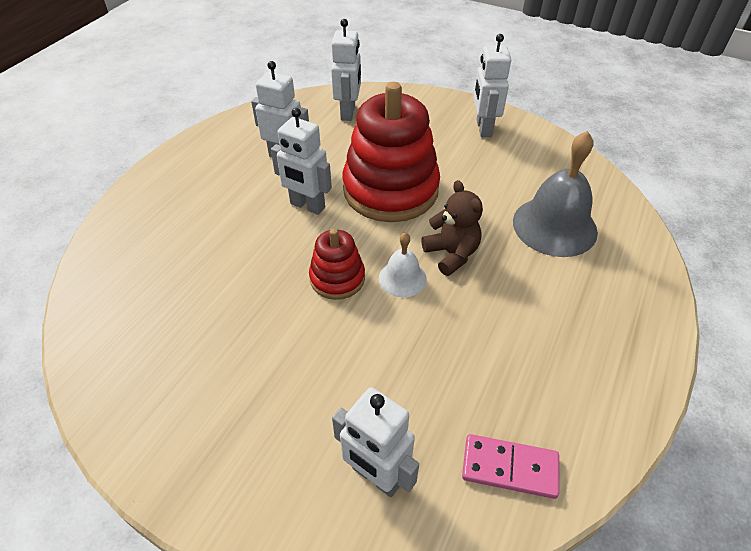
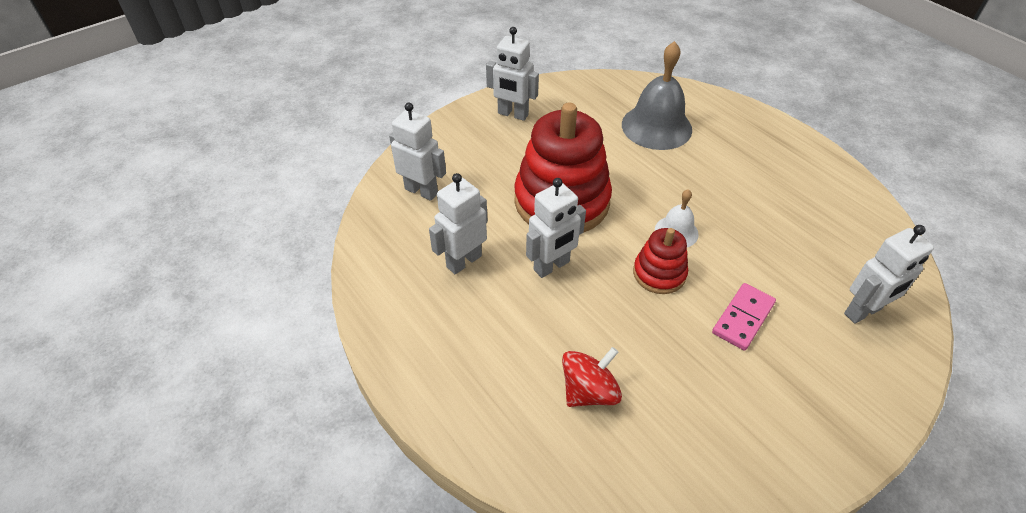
camera: 65 degrees left, 0 degrees up
brown teddy bear [422,180,483,276] -> none
pink domino [462,434,559,499] -> pink domino moved to [712,283,776,350]
none -> red spinning top [562,347,622,407]

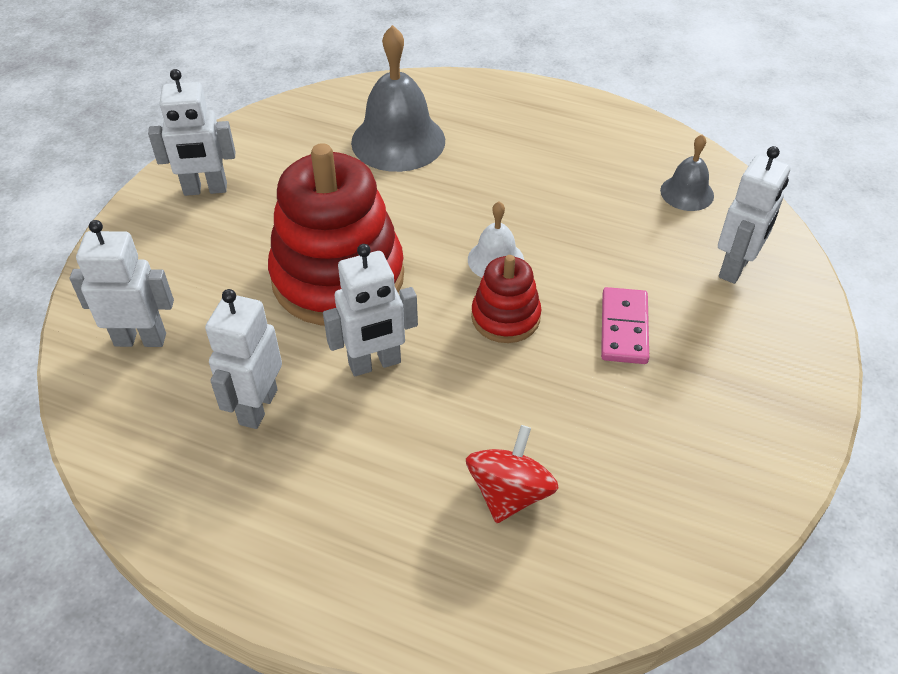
camera: 30 degrees left, 0 degrees up
white robot [526,178,586,278] -> white robot turned 45 degrees clockwise [323,244,418,376]
none -> grey bell [660,134,714,211]

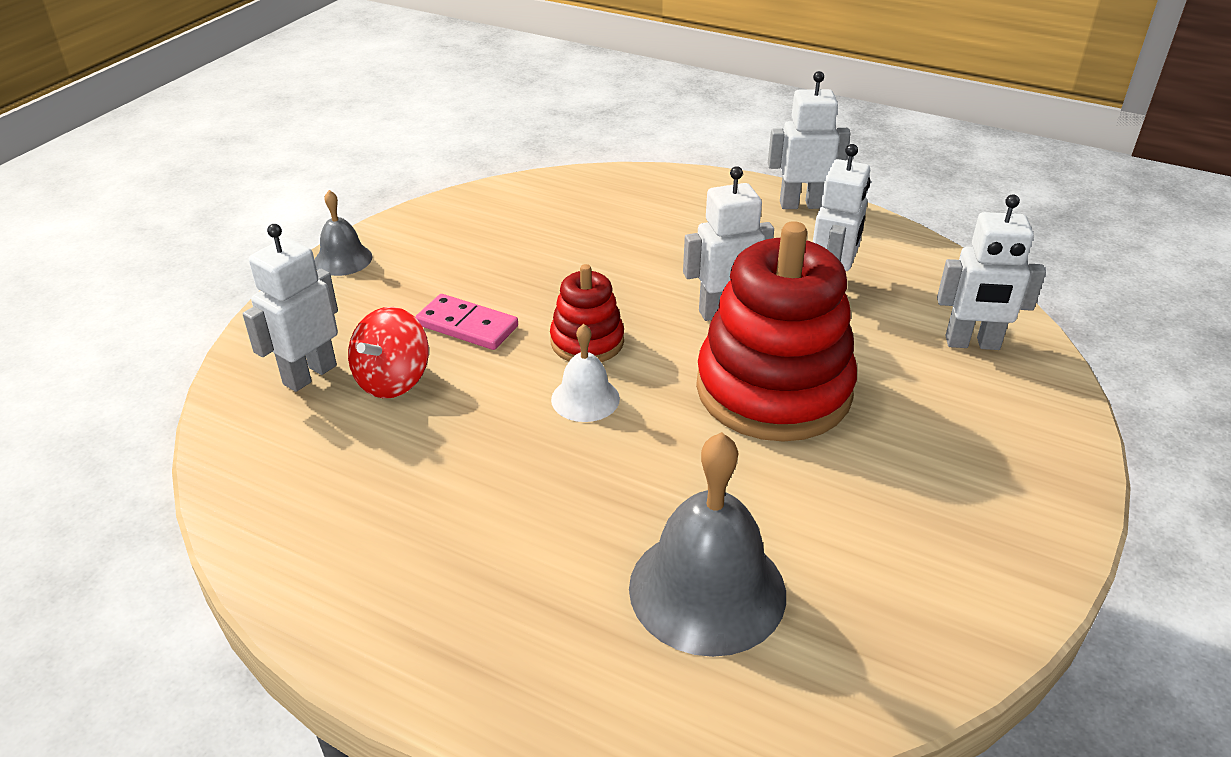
camera: 175 degrees left, 10 degrees down
white robot [148,69,235,196] -> white robot moved to [768,71,851,209]
red spinning top [466,425,558,523] -> red spinning top moved to [348,307,429,398]
pink domino [601,287,649,364] -> pink domino turned 75 degrees counterclockwise [415,294,518,350]
grey bell [660,134,714,211] -> grey bell moved to [314,190,373,276]

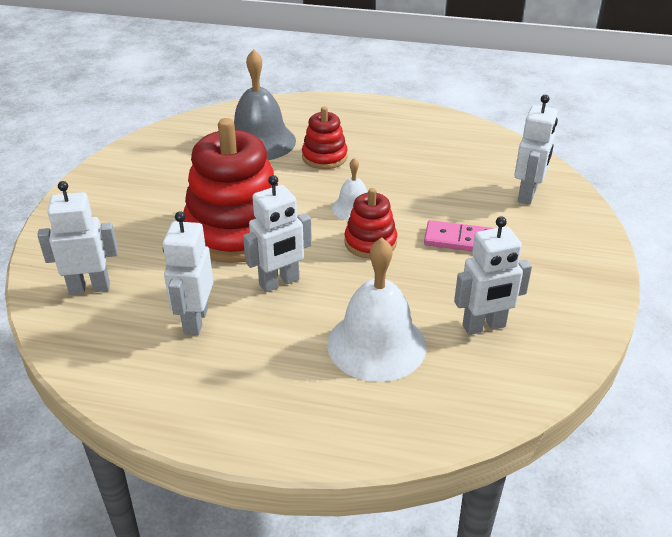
camera: 165 degrees right, 0 degrees up
grey bell [314,190,373,276] -> none
red spinning top [348,307,429,398] -> none
white robot [768,71,851,209] -> white robot moved to [454,216,532,335]
none -> red stacking toy [302,107,348,169]
none -> white bell [327,238,427,382]

